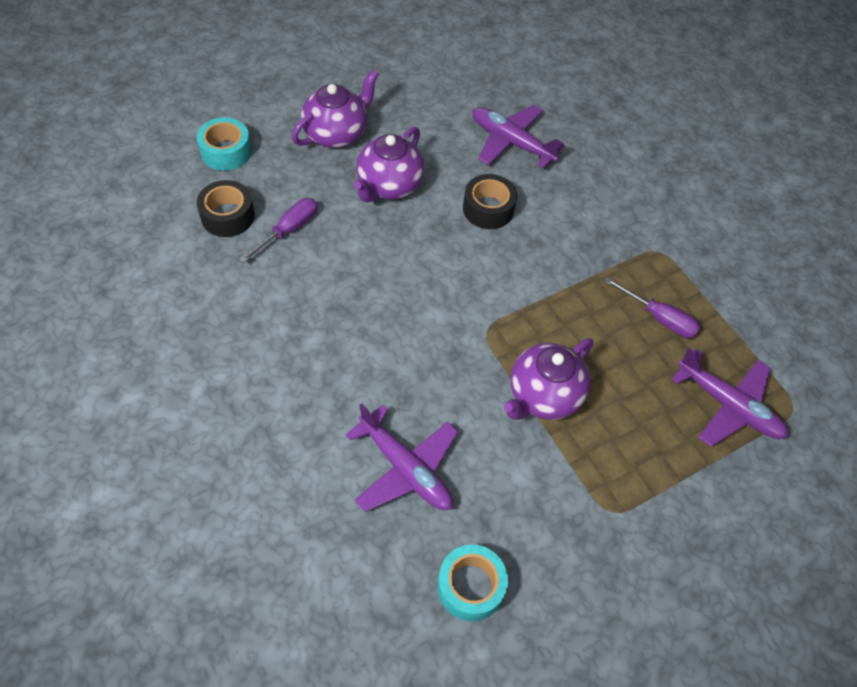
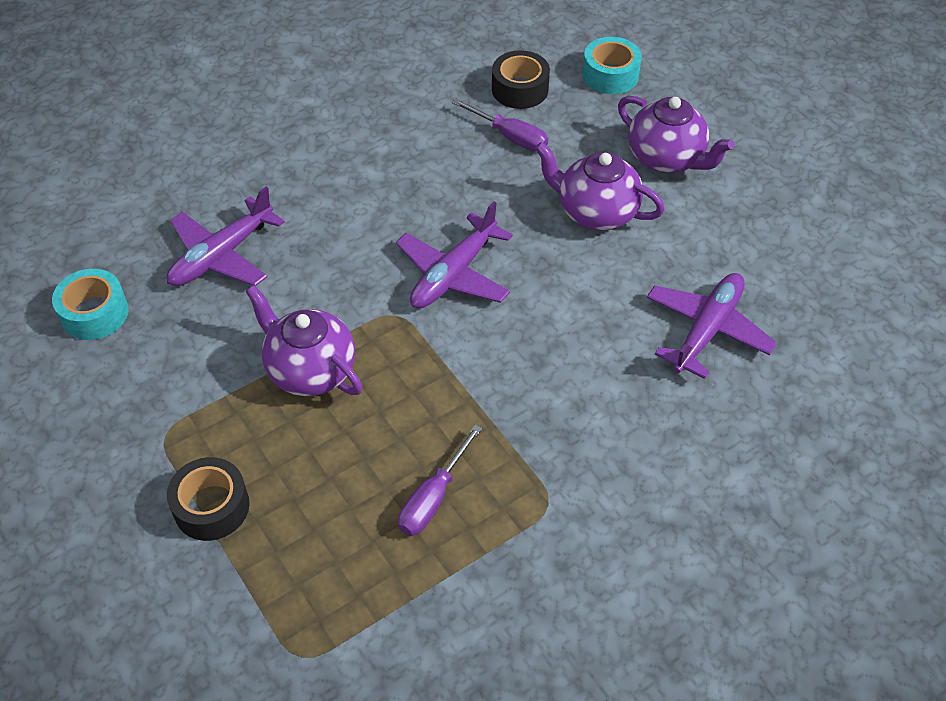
camera: 90 degrees right, 5 degrees down
black tape [463,174,517,229] -> black tape moved to [167,457,250,541]
purple plane [671,348,788,447] -> purple plane moved to [396,201,513,309]

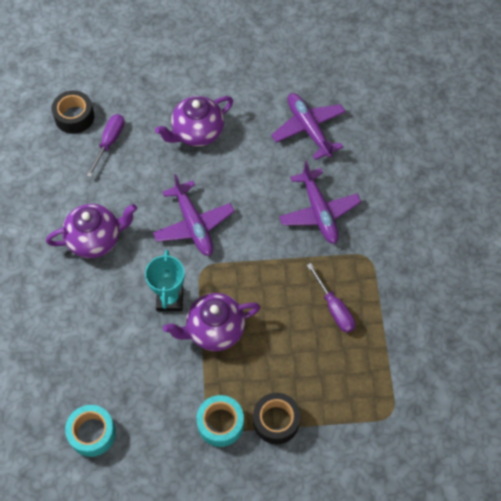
camera: 60 degrees left, 10 degrees up
purple plane [167,186,285,286] -> purple plane moved to [279,160,361,244]
purple screwdriver [452,99,548,152] -> purple screwdriver turned 45 degrees counterclockwise [87,114,124,177]
turquoise tape [582,37,642,94] -> turquoise tape moved to [196,395,244,447]
purple teapot [618,96,734,173] -> purple teapot moved to [46,204,137,258]
none -> turquoise trophy [145,250,185,311]

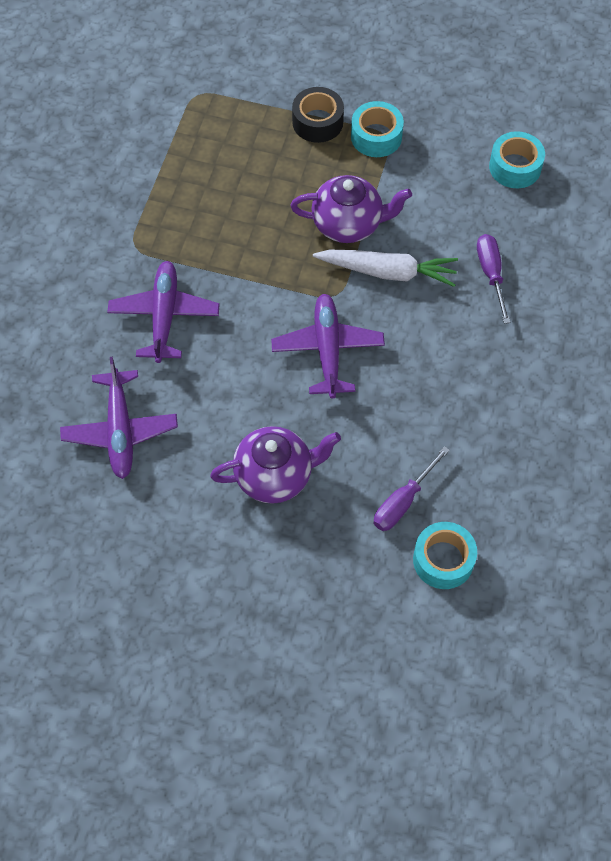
camera: 160 degrees left, 0 degrees up
purple teapot [46,204,137,258] -> none
black tape [52,90,94,134] -> turquoise tape [413,522,477,589]
turquoise trophy [145,250,185,311] -> white carrot [313,250,458,287]
purple screwdriver [307,263,355,333] -> purple screwdriver moved to [477,234,510,324]

